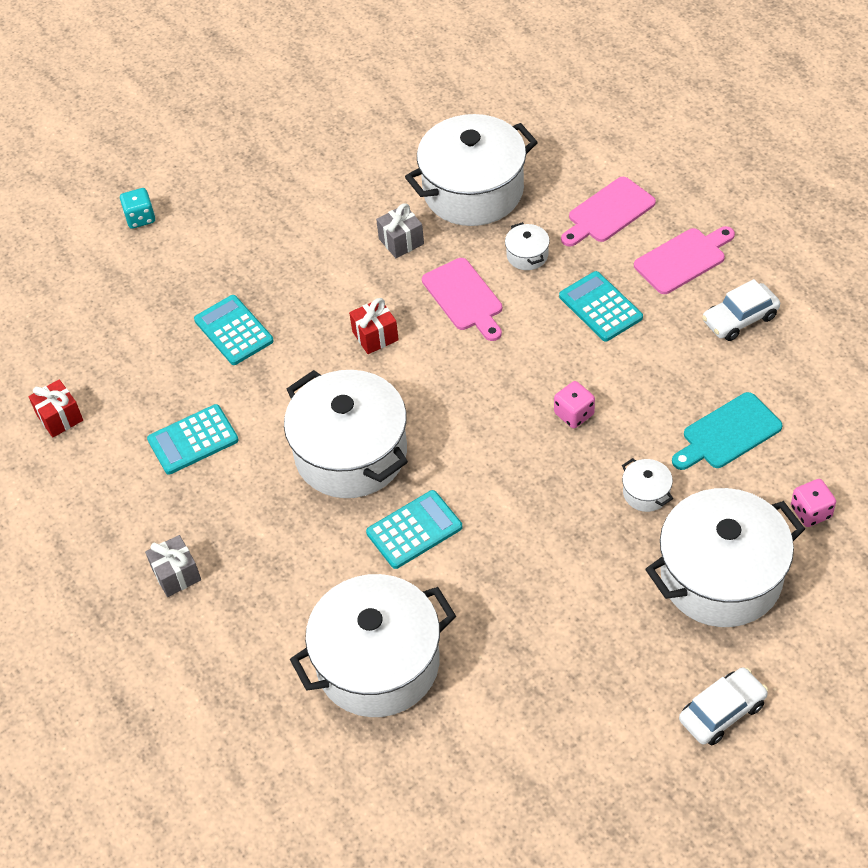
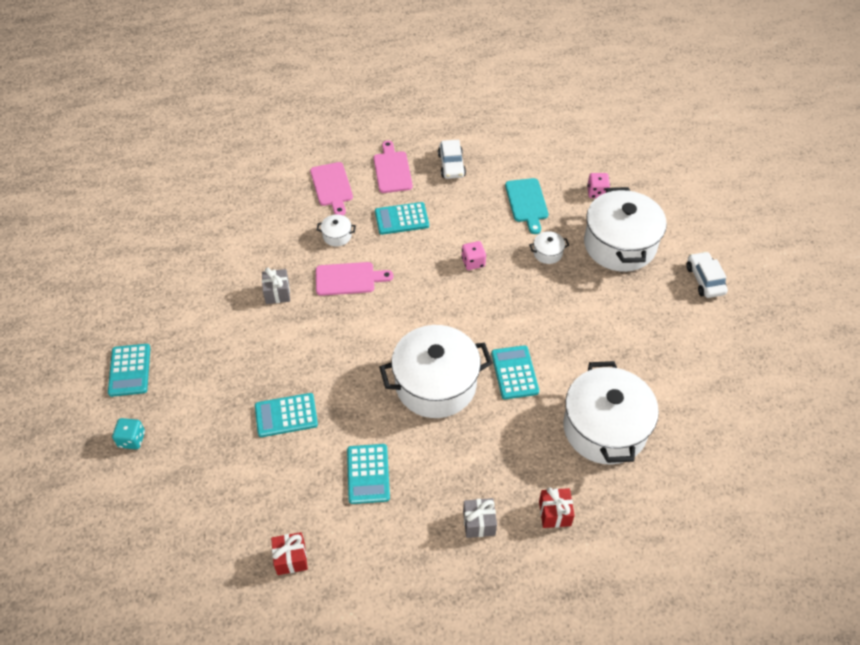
camera: 70 degrees left, 0 degrees up
red gift [349,298,399,354] -> red gift moved to [539,487,575,528]
white pot [405,114,538,226] -> none
none -> turquoise calculator [108,344,150,397]

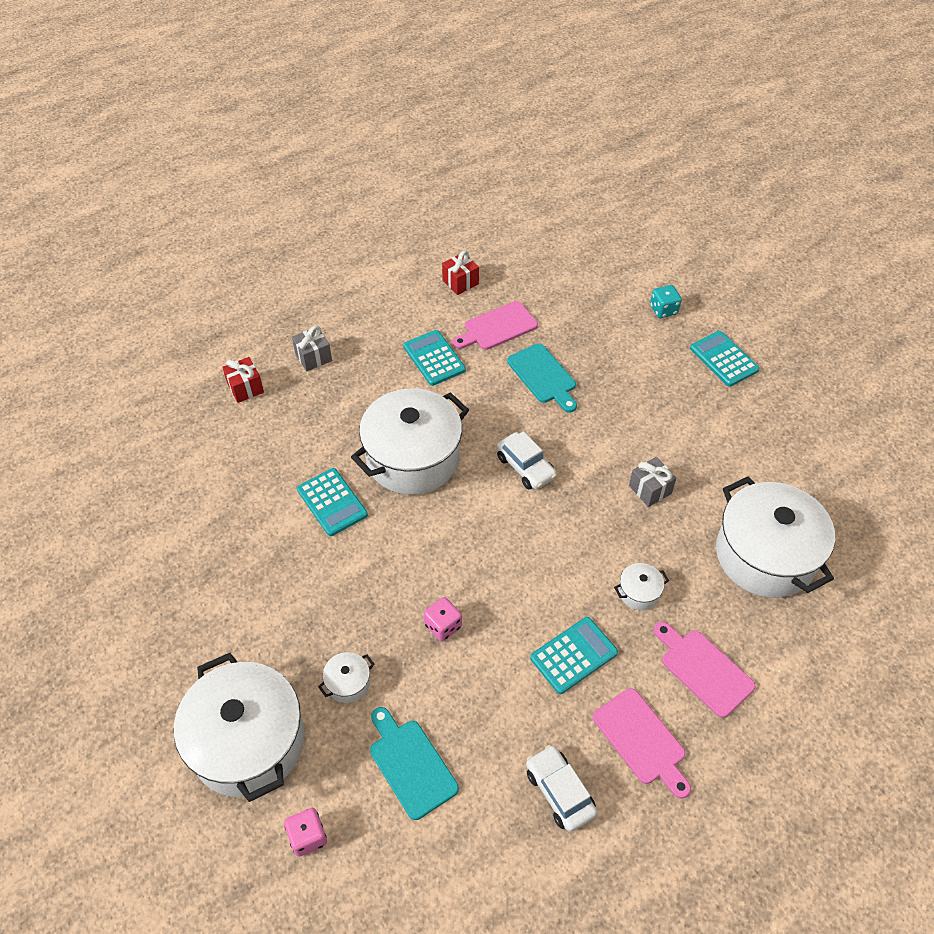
camera: 155 degrees right, 0 degrees up
turquoise calculator [255,393,318,437] -> turquoise cutting board [507,343,577,412]
pink cutting board [316,262,393,296] -> pink cutting board moved to [453,301,538,350]
white pot [563,361,659,465] -> white pot moved to [716,477,835,598]
white car [686,251,728,298] -> white car moved to [496,431,557,490]

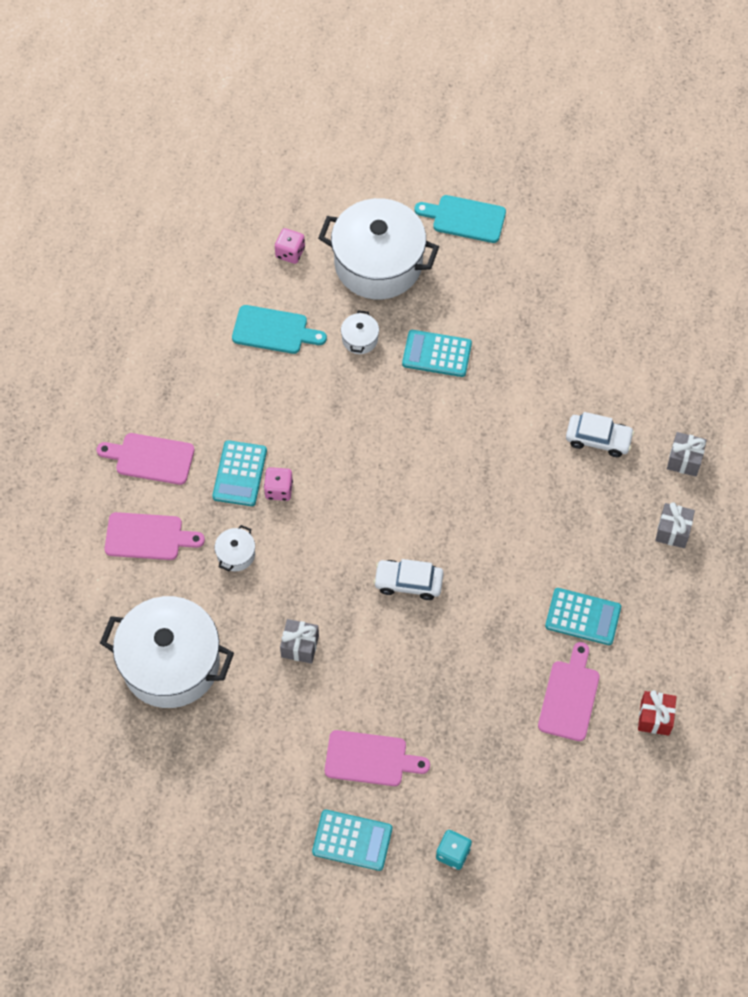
camera: 135 degrees right, 10 degrees up
red gift [222,357,264,403] -> grey gift [667,432,707,477]
turquoise calculator [297,468,368,536] -> turquoise calculator moved to [402,330,472,377]
white pot [351,388,469,495] -> none
pink dice [424,597,462,642] -> pink dice moved to [264,467,293,501]
turquoise cutting board [507,343,577,412] -> turquoise cutting board moved to [414,195,506,243]
white car [526,745,597,832] -> white car moved to [566,412,635,457]
none -> pink cutting board [325,730,430,786]

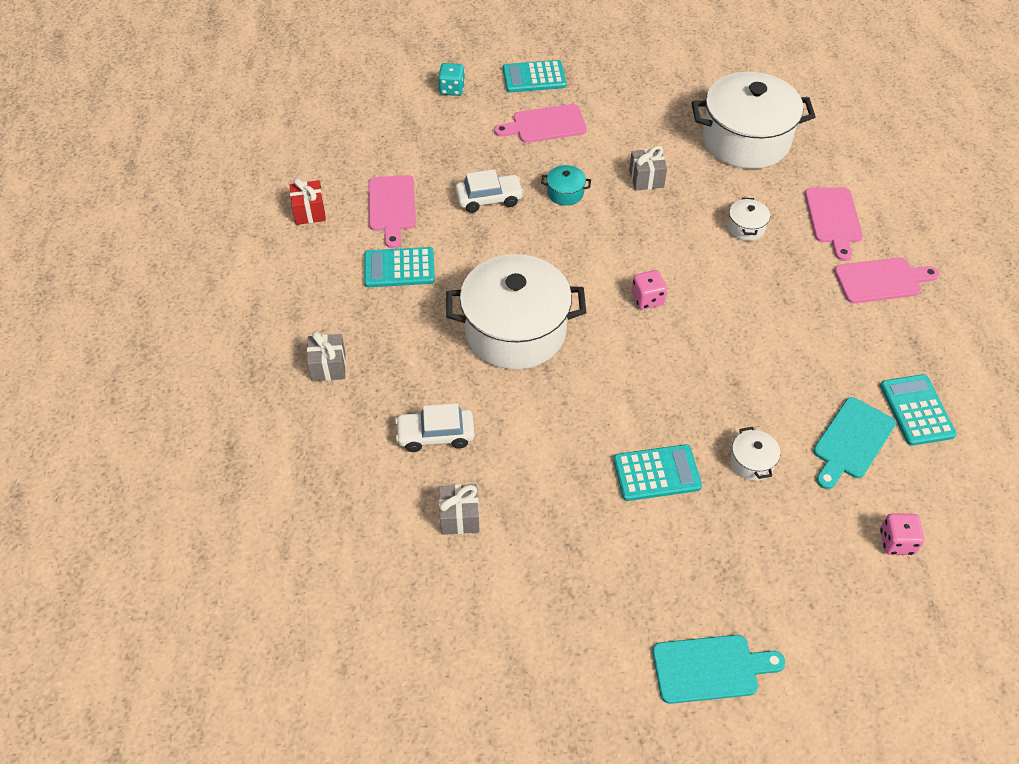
camera: 160 degrees right, 10 degrees down
pink cutting board [104,512,205,560] -> pink cutting board turned 75 degrees counterclockwise [805,187,863,261]
turquoise calculator [212,440,267,506] -> turquoise calculator moved to [880,374,957,446]
turquoise cutting board [232,305,327,354] -> turquoise cutting board turned 45 degrees counterclockwise [813,397,896,489]
pink dice [264,467,293,501] -> pink dice moved to [632,270,667,309]
white pot [318,198,439,299] -> white pot moved to [446,254,586,370]
white car [373,559,444,600] -> white car moved to [455,169,524,213]
grey gift [667,432,707,477] -> grey gift moved to [439,484,480,535]
none -> turquoise pot [541,165,591,206]

